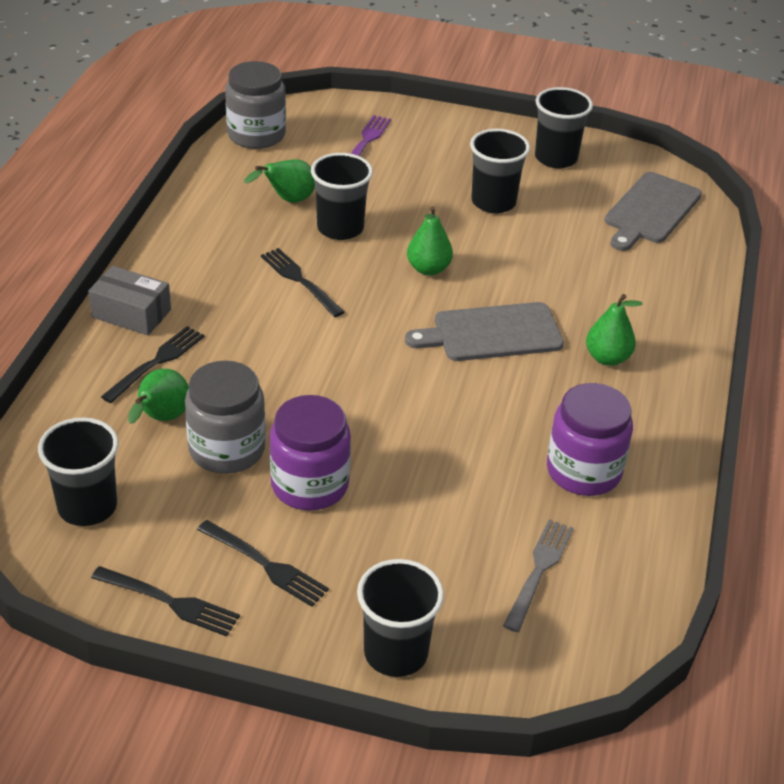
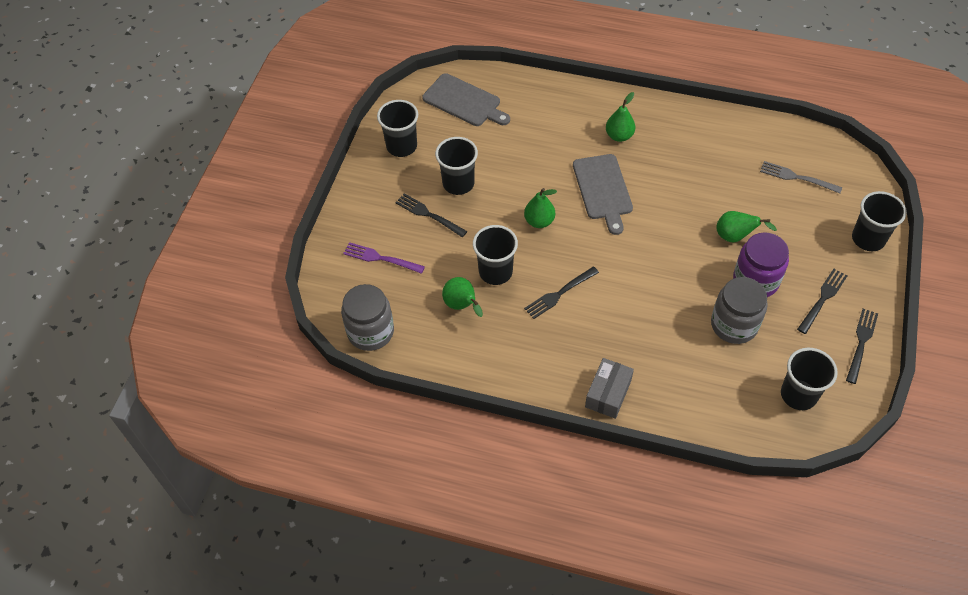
camera: 85 degrees left, 15 degrees up
black fork [101,326,205,403] -> black fork moved to [395,193,467,237]
green pear [128,369,189,424] -> green pear moved to [716,211,777,243]
purple jar [547,383,633,496] -> none

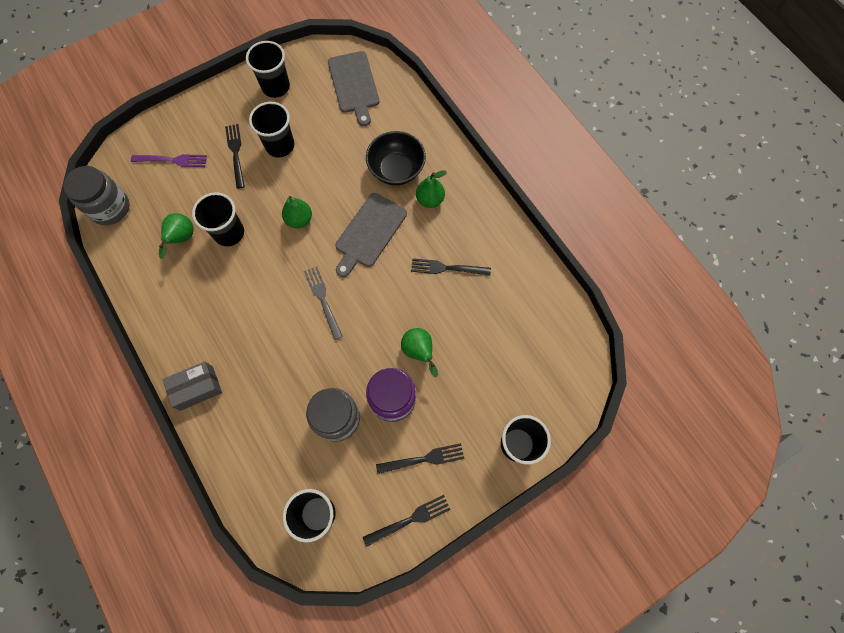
camera: 40 degrees right, 15 degrees up
purple fork [343,242,425,274] -> purple fork turned 120 degrees clockwise [131,154,207,167]
black fork [524,267,599,319] -> black fork moved to [411,258,491,276]
grey fork [760,161,842,194] -> grey fork moved to [304,266,343,340]
none -> black bowl [366,131,426,185]

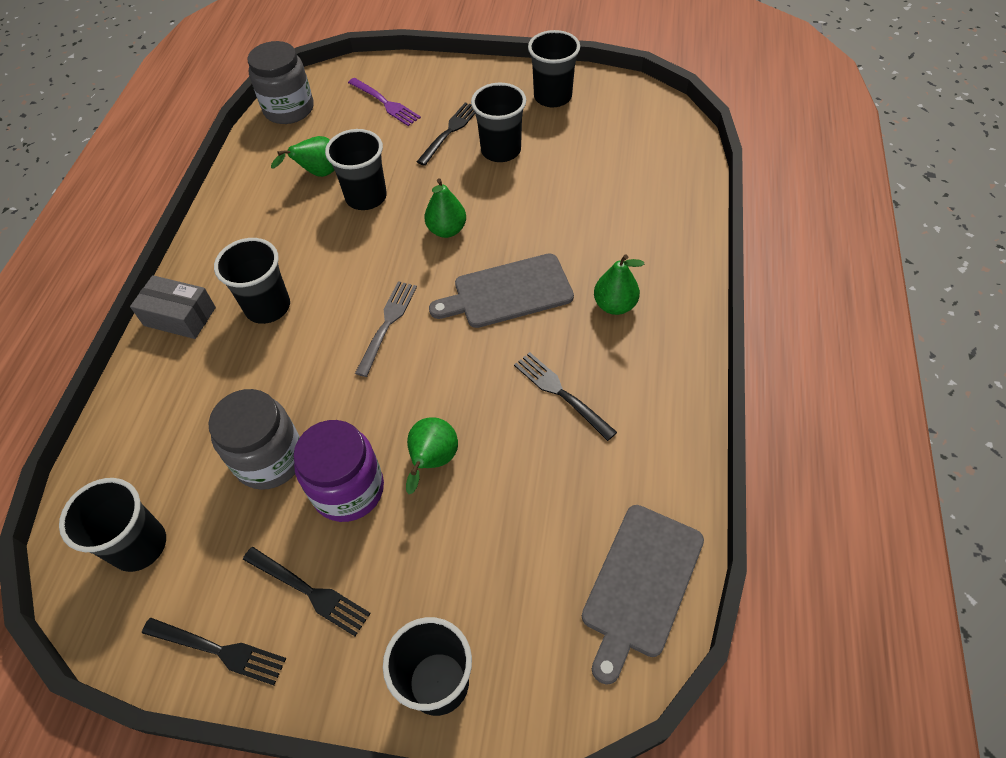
camera: 45 degrees right, 15 degrees down
grey cutting board [328,51,379,126] -> grey cutting board moved to [582,505,704,685]
black bowl [366,131,426,185] -> none
none -> black cup [214,238,290,324]

